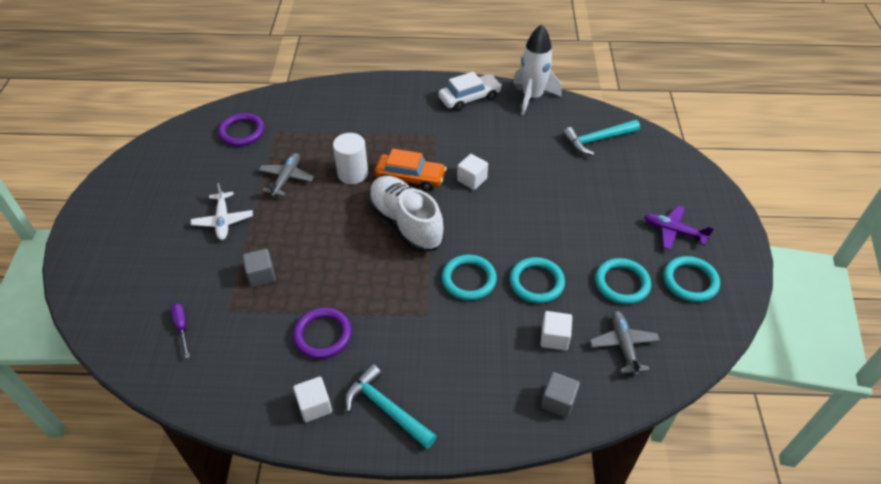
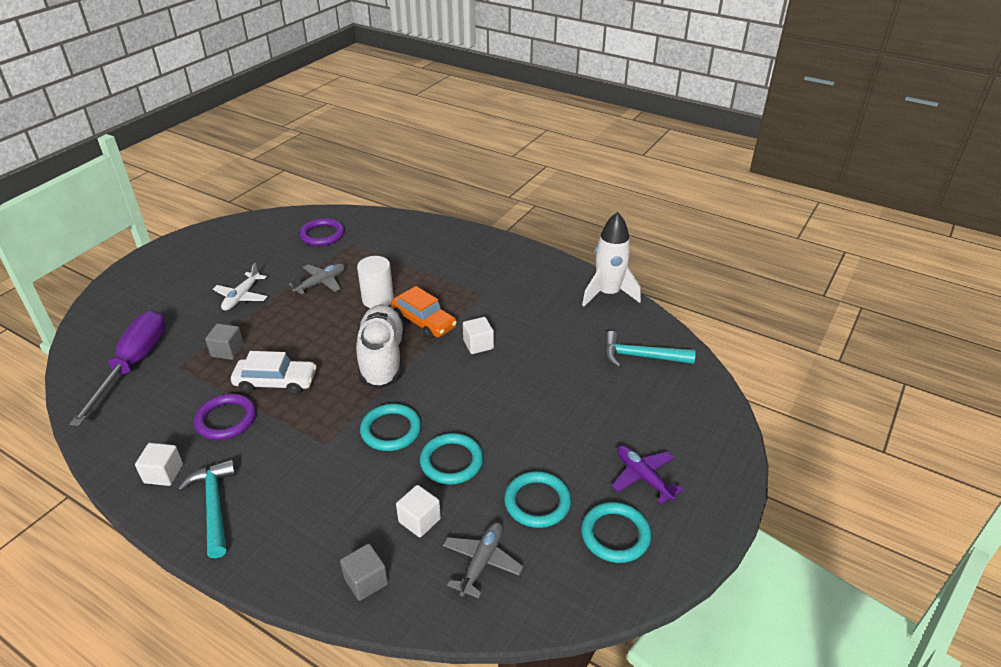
camera: 30 degrees right, 10 degrees down
purple screwdriver [171,303,190,358] -> purple screwdriver [69,310,166,427], size x2.47
white car [439,72,502,111] -> white car moved to [231,351,317,395]

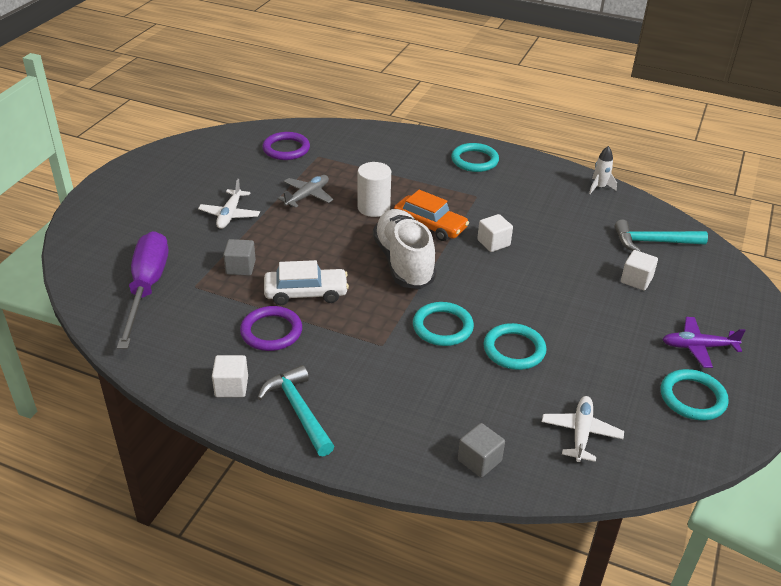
camera: 10 degrees left, 0 degrees up
white cube [396,485,441,537] -> white cube moved to [621,250,658,290]
grey plane [443,522,524,598] -> white plane [542,396,624,462]
turquoise ring [504,471,571,528] -> turquoise ring moved to [451,143,499,172]
white rocket [582,212,641,306] -> white rocket [589,146,617,194], size x0.51
purple plane [612,445,684,504] -> purple plane turned 45 degrees counterclockwise [662,317,746,368]

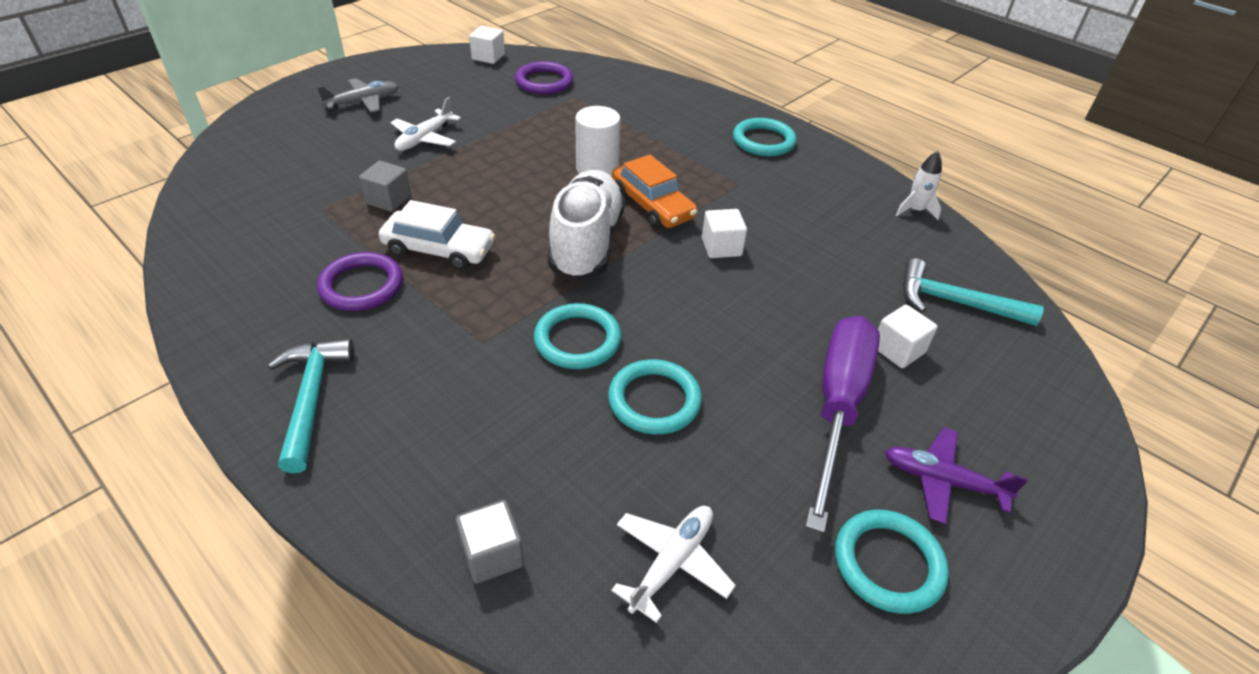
camera: 20 degrees right, 5 degrees up
purple screwdriver [117,231,168,349] -> purple screwdriver moved to [806,316,880,533]
white cube [212,355,248,397] -> white cube moved to [469,26,505,64]
grey plane [278,175,334,208] -> grey plane moved to [317,78,399,113]

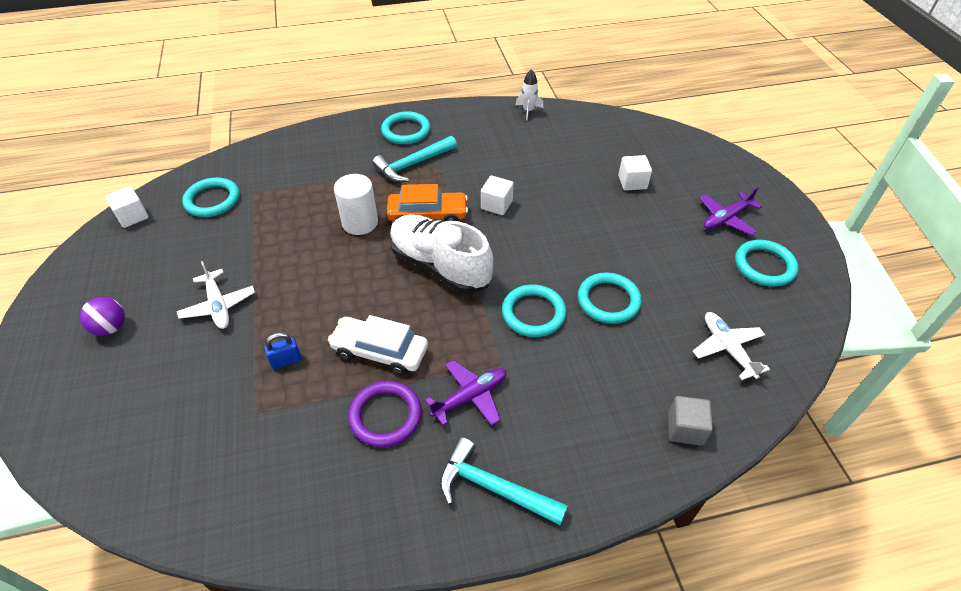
camera: 55 degrees left, 5 degrees up
grey plane [317,78,399,113] -> purple ball [80,297,125,336]
grey cube [359,161,411,212] -> blue padlock [264,332,302,369]
white car [379,200,495,270] -> white car turned 120 degrees counterclockwise [328,315,428,375]
purple ring [515,61,573,94] -> turquoise ring [182,177,240,217]
purple screwdriver [806,316,880,533] -> none
turquoise hammer [903,258,1044,326] -> turquoise hammer moved to [372,136,457,182]
none -> purple plane [425,360,506,426]

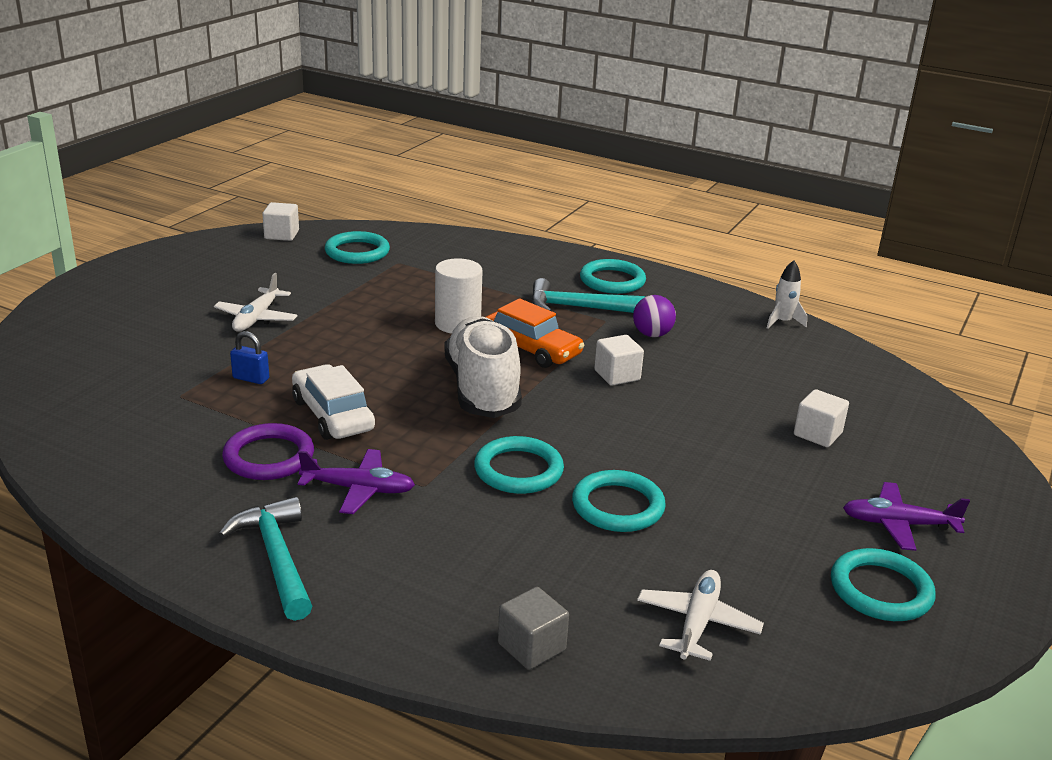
camera: 40 degrees right, 20 degrees down
purple ball [80,297,125,336] -> purple ball moved to [633,295,676,337]

